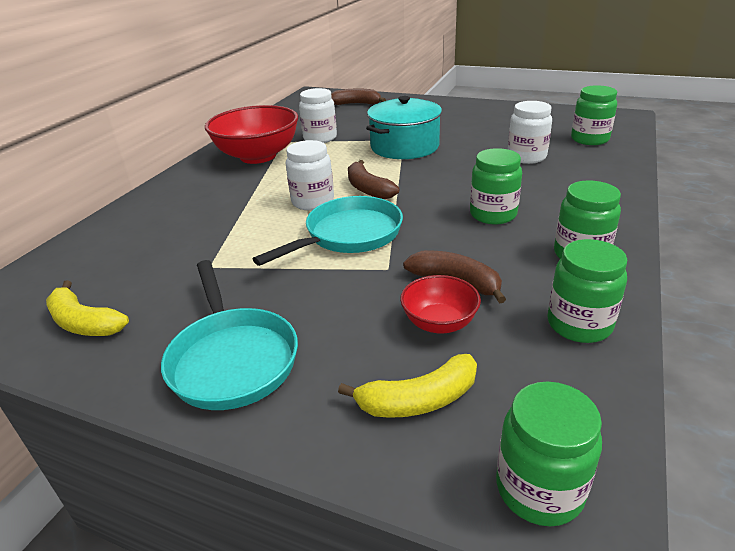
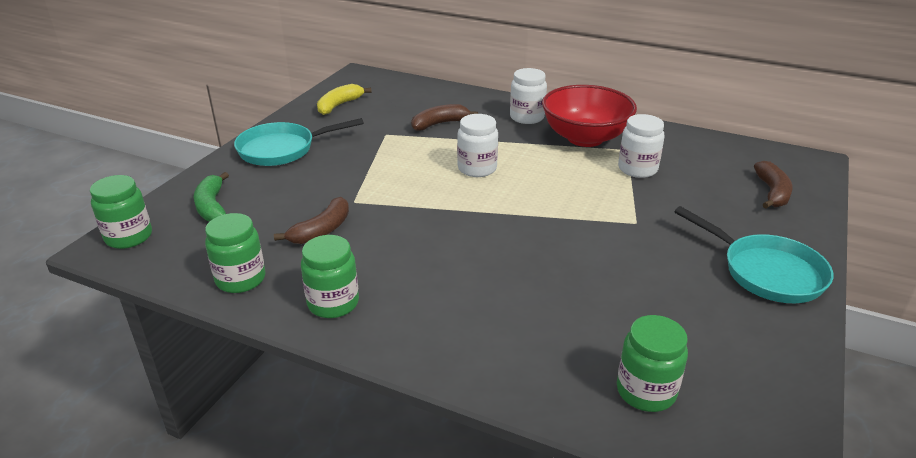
camera: 90 degrees right, 0 degrees up
turquoise pan [253,196,403,266] -> turquoise pan moved to [674,206,833,303]
yellow banana [338,354,477,418] -> green banana [194,172,229,221]
brown banana [348,160,399,199] -> brown banana moved to [411,104,478,131]
turquoise pot [366,96,442,159] -> none
red bowl [400,275,481,334] -> none
green jar [470,148,522,224] -> none
white jar [508,101,552,164] -> white jar moved to [510,68,547,124]

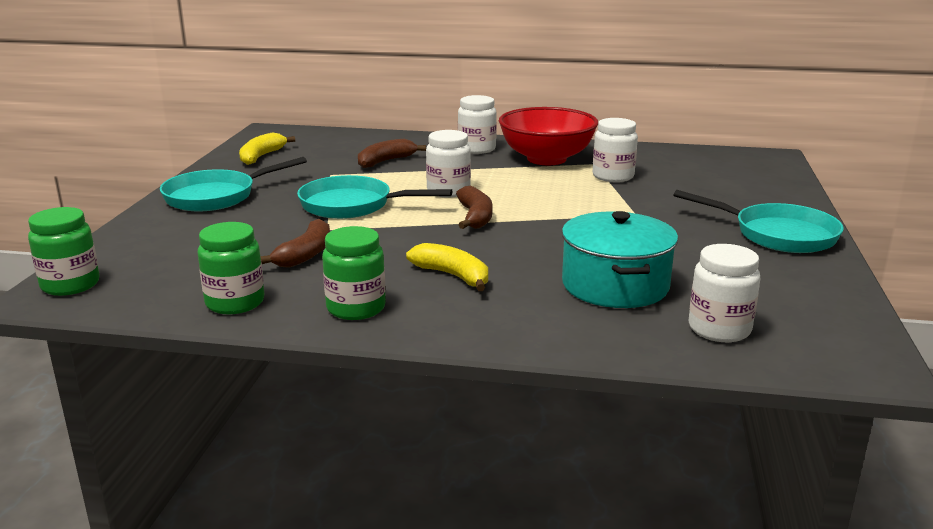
camera: 15 degrees left, 10 degrees down
green banana [194,172,229,221] -> none
green jar [617,315,688,412] -> white jar [689,244,761,342]
brown banana [754,161,793,208] -> brown banana moved to [456,186,492,229]
none -> turquoise pan [297,175,452,219]
none -> yellow banana [406,243,488,291]
none -> turquoise pot [562,211,678,308]

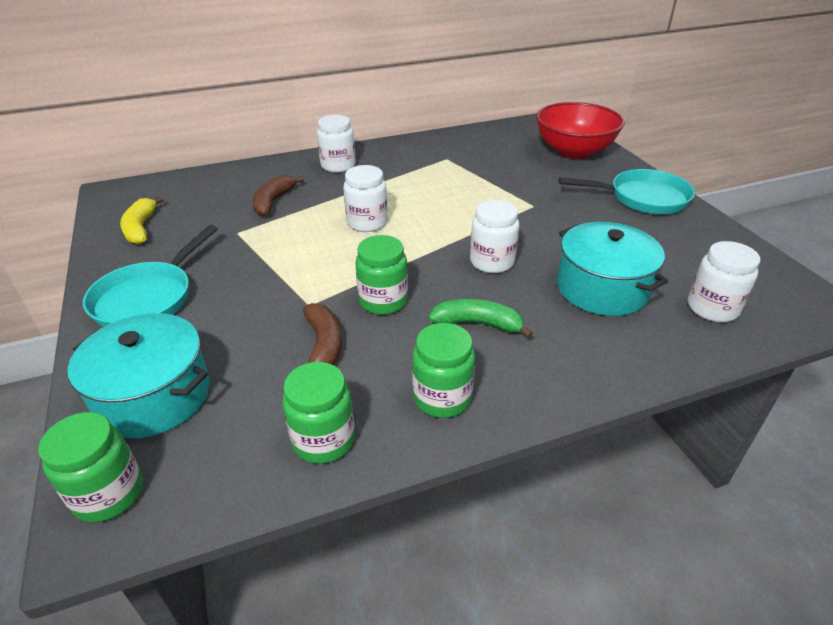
camera: 30 degrees left, 15 degrees up
turquoise pan [297,175,452,219] -> none
yellow banana [406,243,488,291] -> green banana [429,299,533,339]
brown banana [456,186,492,229] -> none
red bowl [499,107,598,165] -> red bowl moved to [536,102,625,159]
white jar [593,118,638,182] -> white jar moved to [470,200,519,273]
none -> turquoise pot [68,313,210,438]
none -> green jar [355,235,408,315]

